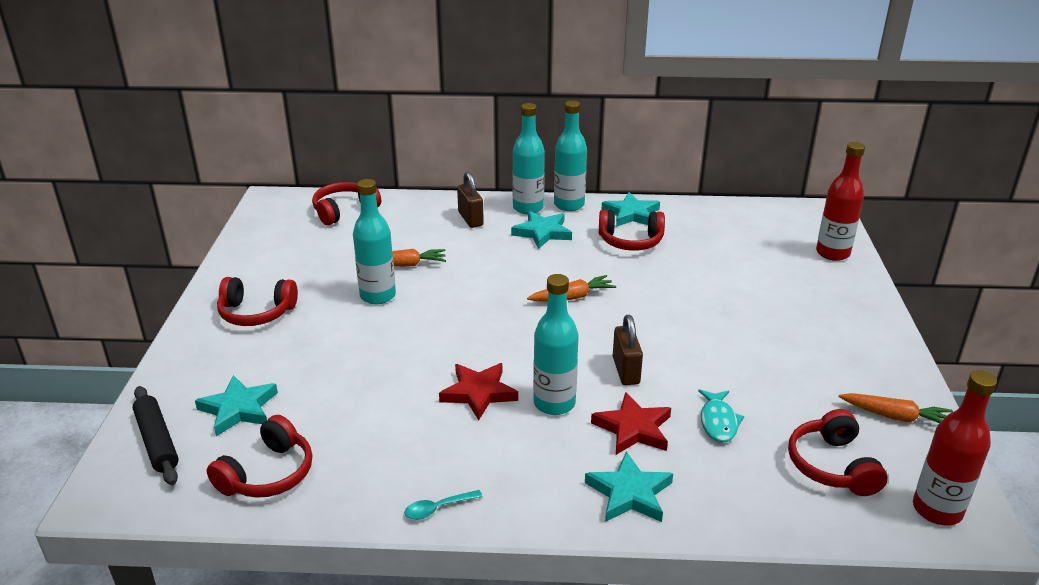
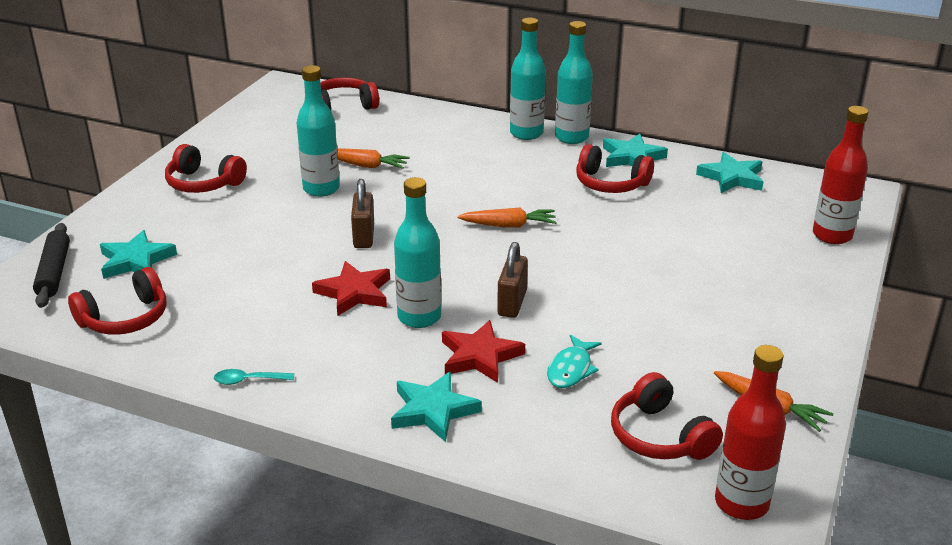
camera: 20 degrees right, 0 degrees up
brown padlock [457,172,484,228] -> brown padlock moved to [351,179,374,248]
turquoise star [511,211,572,249] -> turquoise star moved to [696,152,764,193]
red headphones [788,409,887,496] -> red headphones turned 45 degrees counterclockwise [611,372,723,460]

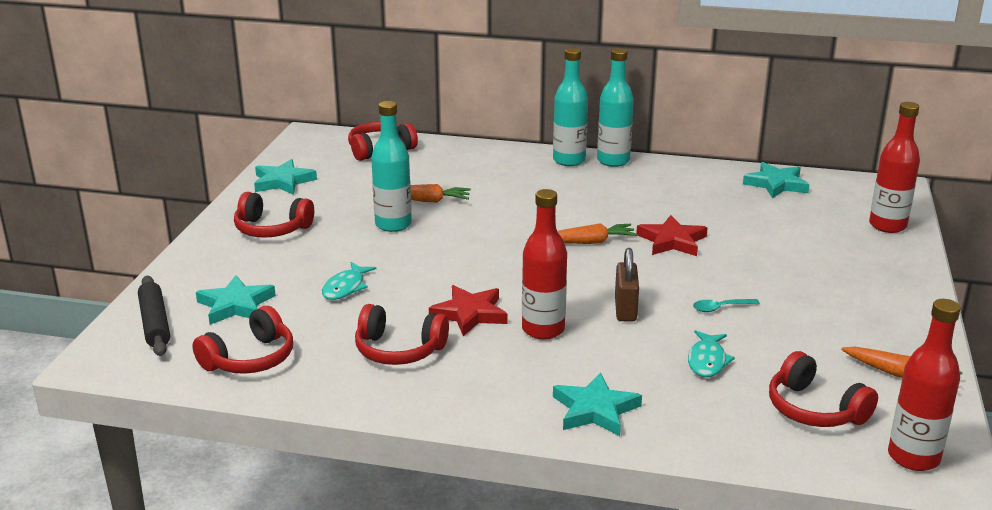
camera: 10 degrees left, 5 degrees down
turquoise spoon [214,369,294,385] -> turquoise spoon moved to [693,299,760,312]
brown padlock [351,179,374,248] -> none
turquoise bottle [394,177,441,328] -> red bottle [522,189,567,339]
red star [442,320,525,383] -> red star moved to [636,215,708,256]
red headphones [576,144,654,193] -> red headphones moved to [355,304,449,365]
turquoise star [603,134,668,167] -> turquoise star moved to [254,159,317,195]
none -> turquoise fish [322,262,376,300]

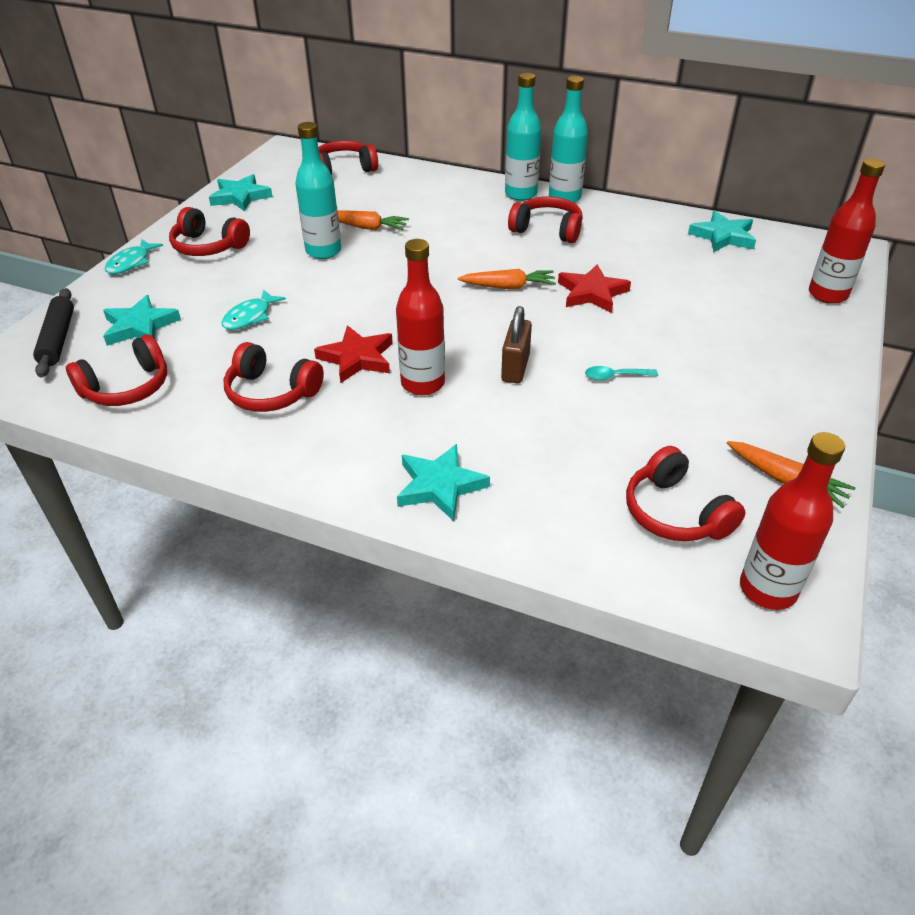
camera: 10 degrees right, 15 degrees up
turquoise fish [688,330,735,377] -> turquoise fish moved to [105,239,163,274]
none -> red headphones [508,197,583,243]

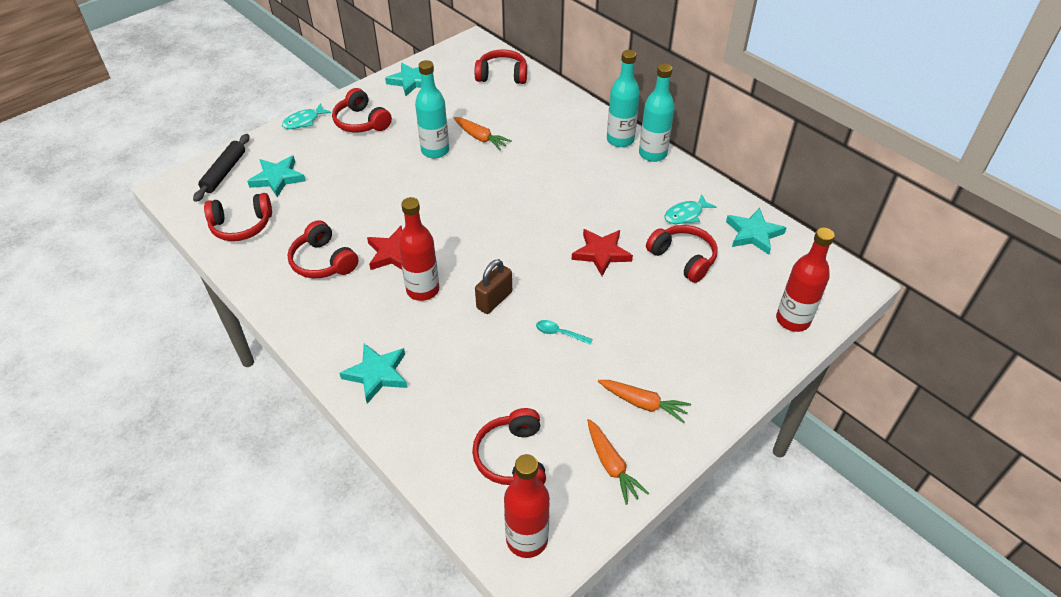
camera: 25 degrees right, 5 degrees up
turquoise fish [221,290,286,330] -> turquoise fish moved to [664,195,716,224]
orange carrot [458,269,556,289] -> orange carrot moved to [598,380,691,423]
red headphones [508,197,583,243] -> red headphones moved to [646,225,718,283]

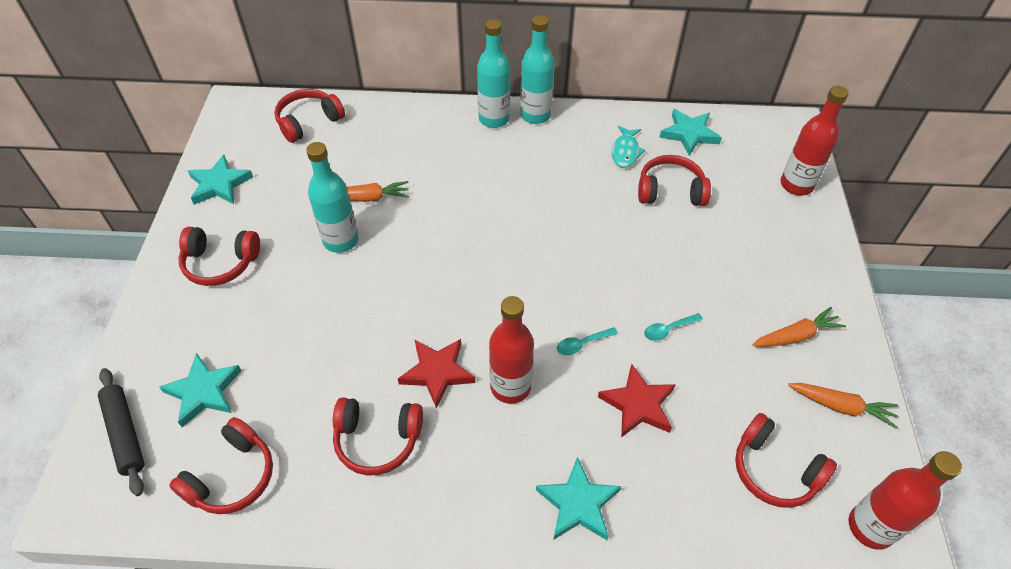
camera: 45 degrees left, 5 degrees up
turquoise fish [282,103,331,129] -> none
brown padlock [475,259,512,314] -> turquoise spoon [557,327,618,355]
red star [572,229,633,276] -> red star moved to [598,364,676,438]

